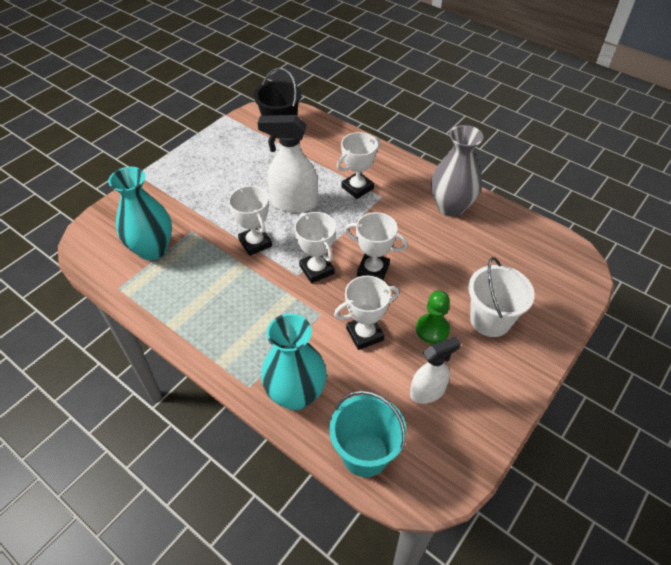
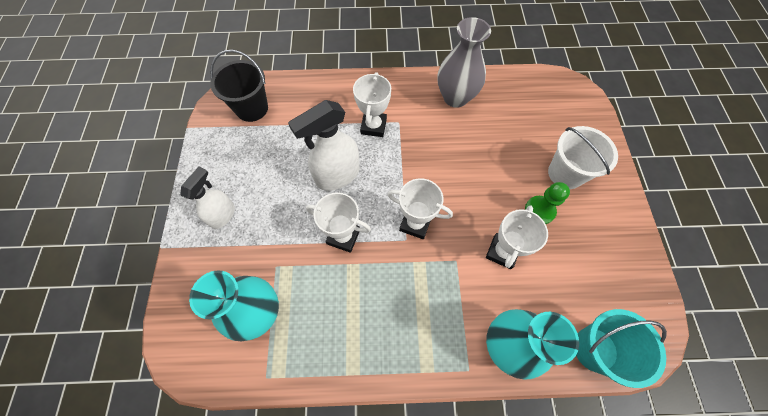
camera: 40 degrees left, 15 degrees up
white trophy [345,212,408,280] -> none
white spray bottle [410,336,461,404] -> white spray bottle moved to [180,167,235,229]

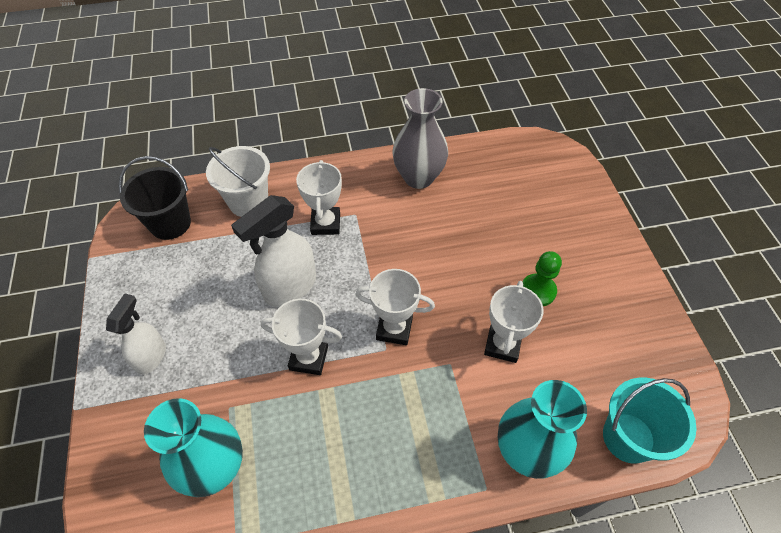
camera: 10 degrees left, 10 degrees down
white bucket [548,126,618,189] -> white bucket moved to [206,146,270,217]

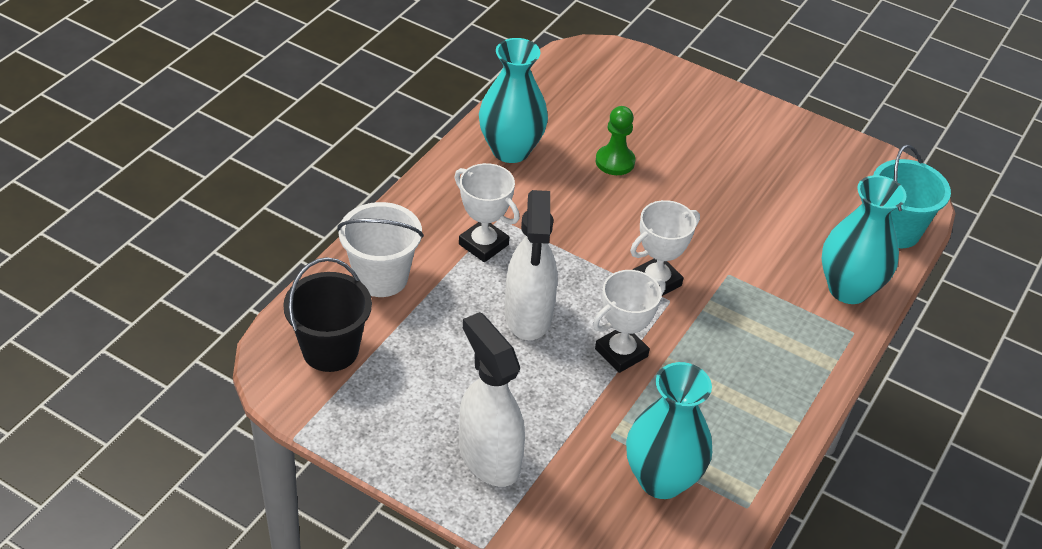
camera: 50 degrees left, 10 degrees down
white spray bottle [106,293,166,375] -> white spray bottle [459,312,525,487], size x1.57
grey vase [392,88,448,189] -> turquoise vase [479,38,548,163]
white trophy [484,281,544,363] -> none
green pawn [522,251,562,306] -> green pawn moved to [596,106,635,175]

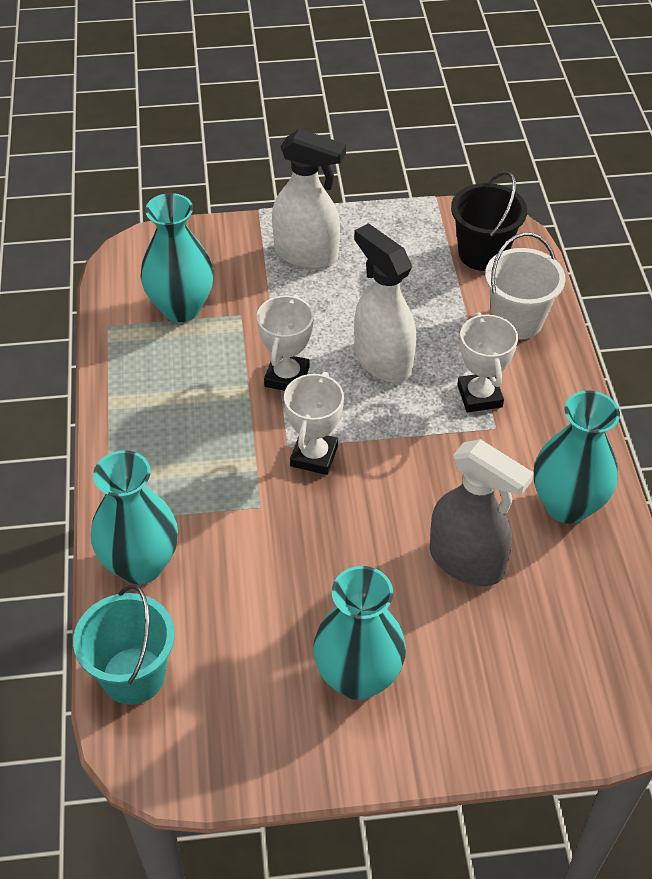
camera: 145 degrees right, 5 degrees up
white trophy [455,163,519,262] -> white trophy turned 75 degrees clockwise [457,312,518,412]
green pawn [596,106,635,175] -> grey spray bottle [430,439,534,586]
none -> turquoise vase [313,566,406,700]

